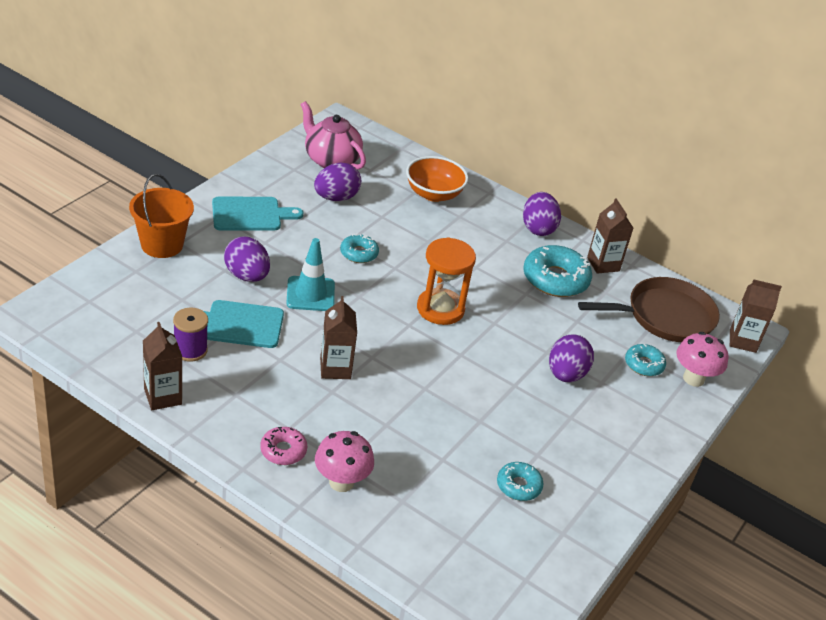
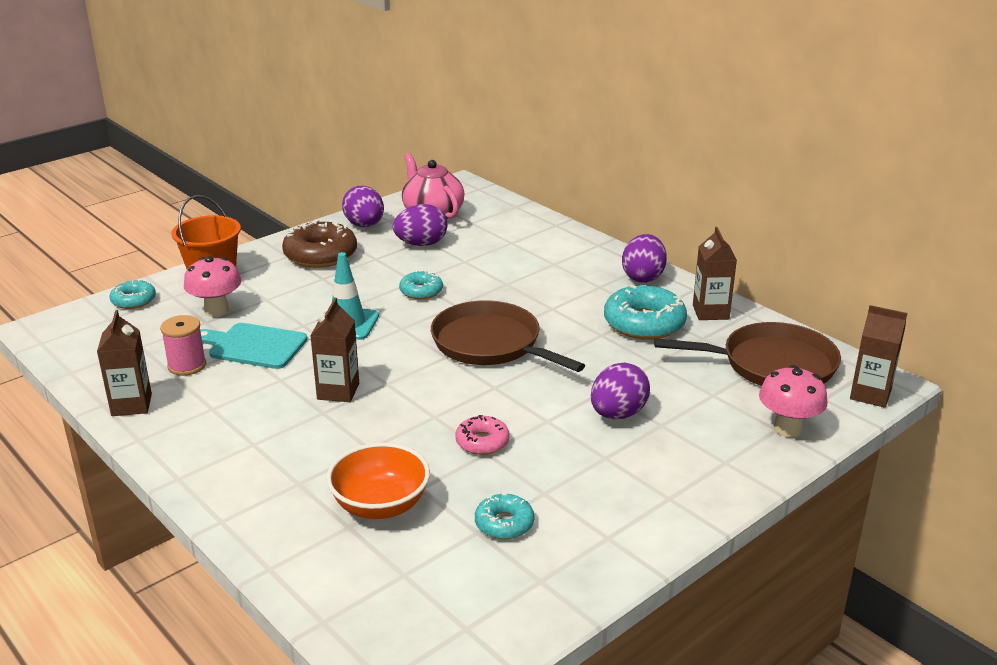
camera: 20 degrees right, 10 degrees down
purple spool [173,308,208,362] -> pink spool [160,315,206,376]
turquoise cutting board [212,197,303,231] -> brown donut [282,220,357,268]
purple egg [224,237,270,282] -> purple egg moved to [342,186,384,227]
pink donut [260,427,307,465] -> pink donut moved to [455,415,510,455]
pink mushroom [315,431,374,492] -> pink mushroom moved to [184,256,241,317]
orange bowl [406,156,469,202] -> orange bowl moved to [326,443,430,519]
orange hourglass [417,237,476,325] -> brown pan [431,300,585,372]
turquoise donut [625,344,666,376] -> turquoise donut moved to [110,280,156,309]

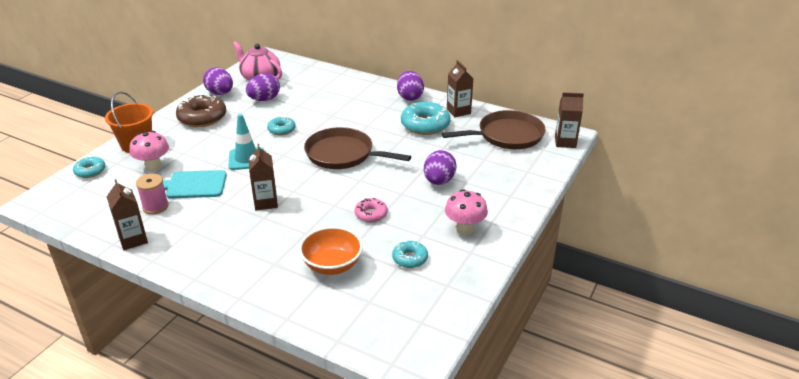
camera: 20 degrees left, 5 degrees up
pink mushroom [759,365,828,438] -> pink mushroom moved to [445,189,488,235]

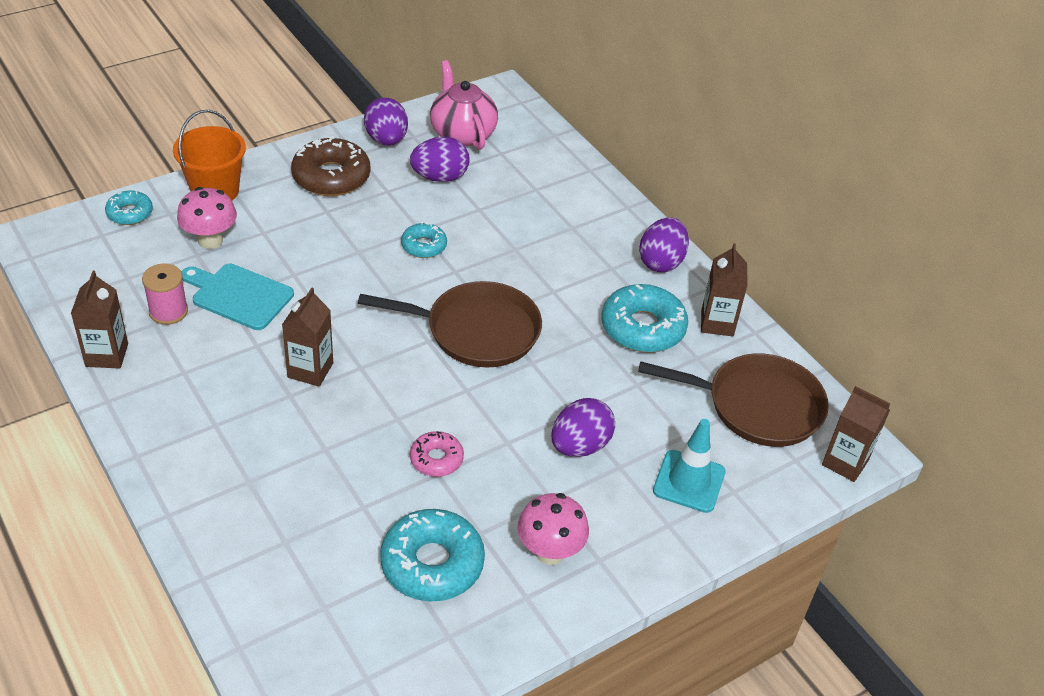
camera: 25 degrees right, 10 degrees up
turquoise traffic cone [228,114,264,170] -> turquoise traffic cone moved to [653,419,726,513]
orange bowl [299,226,363,275] -> none
brown pan [304,127,411,169] -> brown pan turned 135 degrees clockwise [358,281,542,367]
turquoise donut [392,241,428,268] -> turquoise donut [380,509,485,601], size x1.79

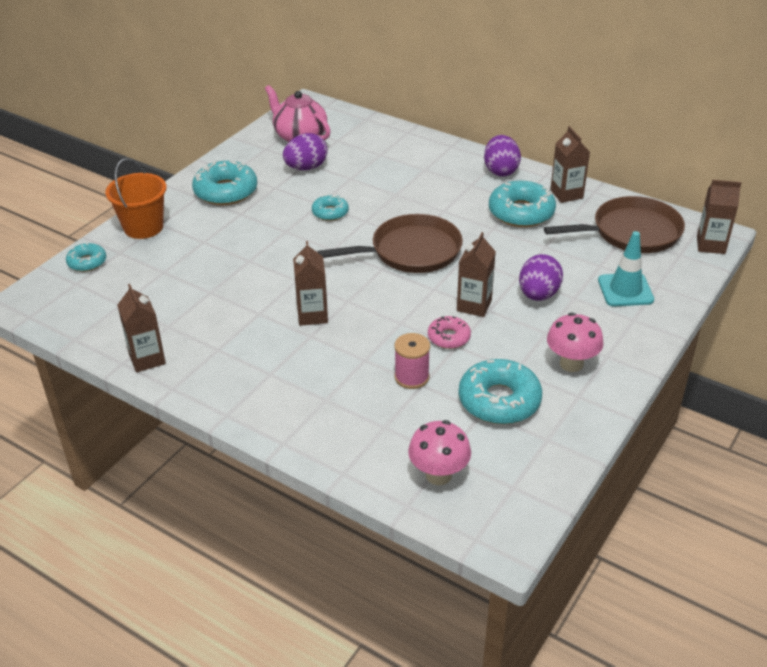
camera: 20 degrees left, 5 degrees down
pink spool [142,263,188,325] -> pink spool moved to [394,333,430,389]
pink mushroom [177,187,237,249] -> pink mushroom moved to [408,420,471,485]
turquoise cutting board [182,264,294,330] -> none
brown donut [291,136,370,196] -> turquoise donut [192,160,257,205]
purple egg [364,98,408,146] -> none
none -> brown carton [457,232,496,317]

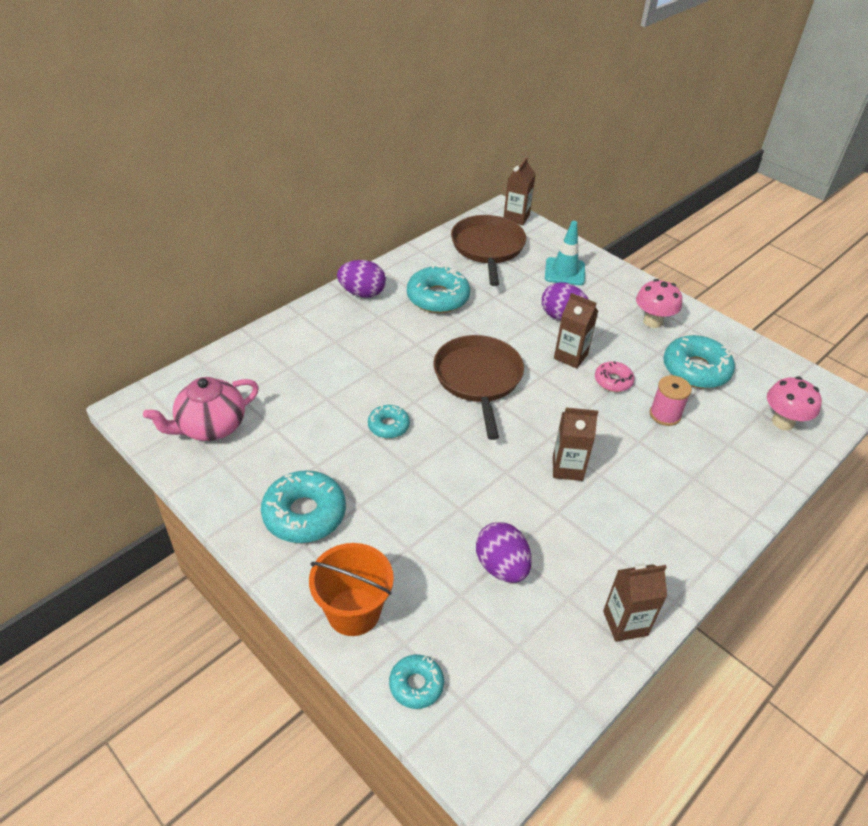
camera: 80 degrees left, 5 degrees up
purple egg [283,133,328,170] -> purple egg moved to [476,522,532,583]
brown carton [550,126,590,203] -> none

